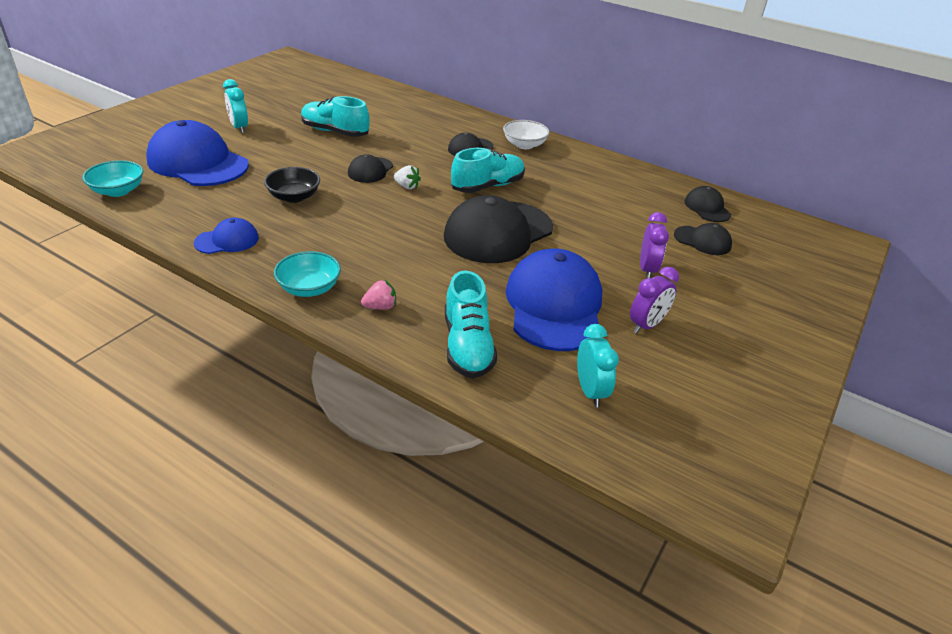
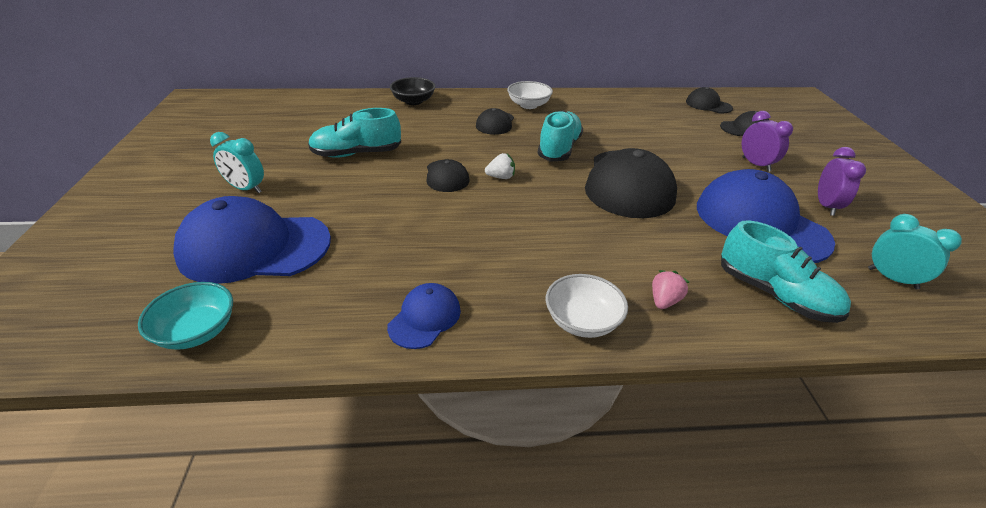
camera: 35 degrees left, 0 degrees up
black bowl [264,167,320,203] -> black bowl moved to [390,77,435,105]
turquoise bowl [274,251,341,297] -> white bowl [546,274,628,338]

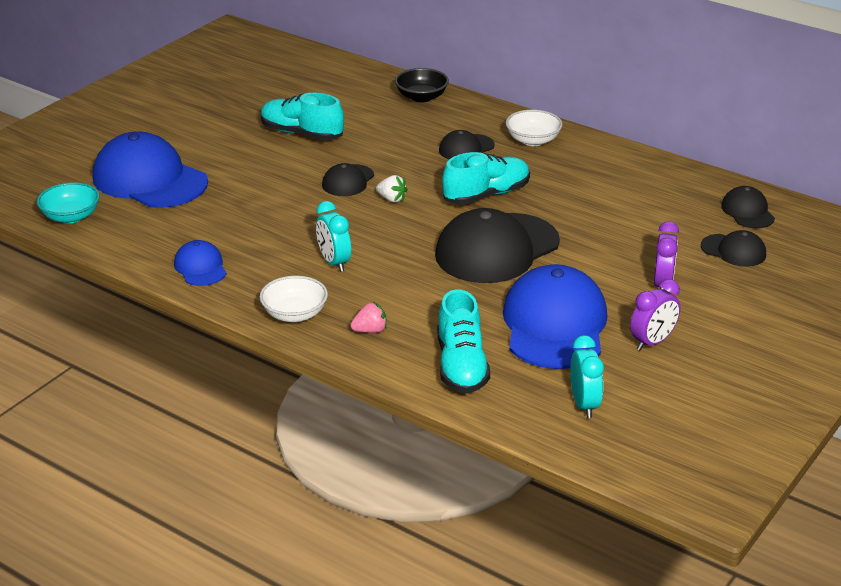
camera: 40 degrees right, 5 degrees down
turquoise clock [210,132,264,193] -> turquoise clock moved to [316,201,351,272]
blue cap [387,283,461,349] -> blue cap turned 90 degrees counterclockwise [174,240,226,286]

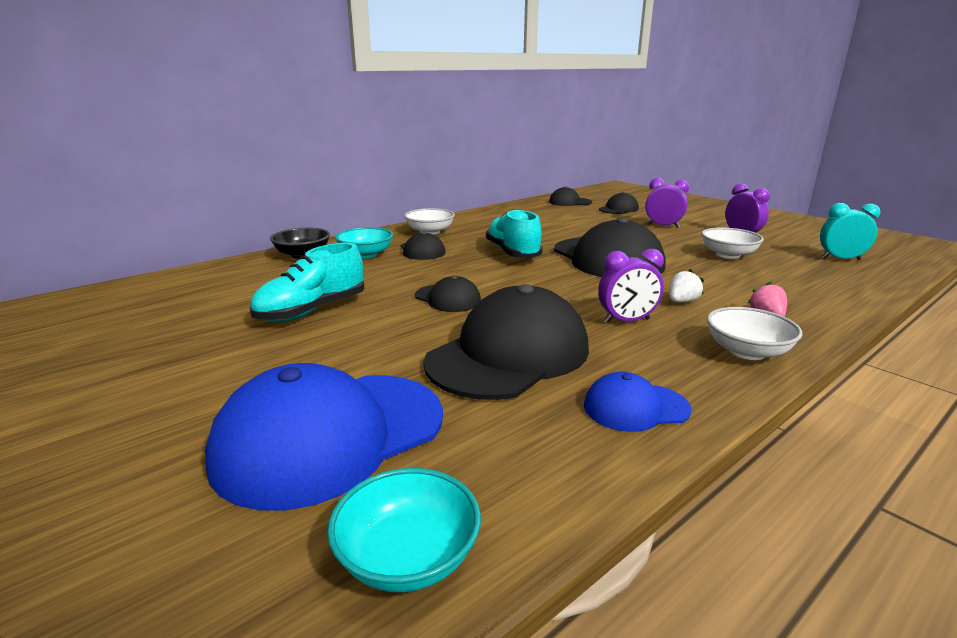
camera: 75 degrees left, 10 degrees down
turquoise clock [316,201,351,272] -> purple clock [598,249,664,323]
white strawberry [376,175,408,203] -> white strawberry moved to [669,269,704,303]
turquoise shoe [437,289,490,393] -> none
blue cap [503,264,607,369] -> white bowl [701,227,764,259]
none -> turquoise bowl [335,227,393,258]
none -> black cap [424,284,589,400]

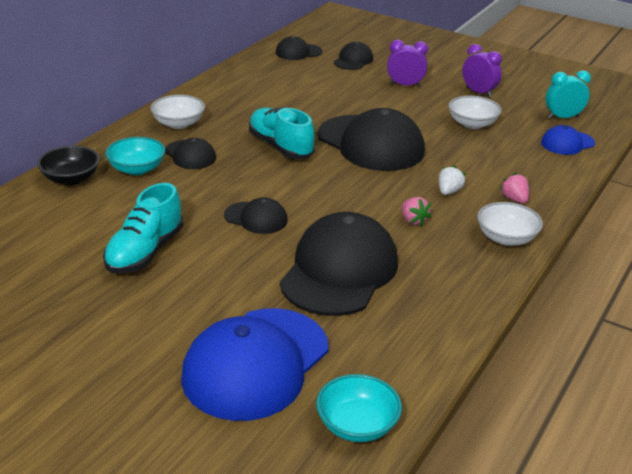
camera: 20 degrees left, 10 degrees up
blue cap [584,372,691,432] -> blue cap moved to [541,125,595,155]
purple clock [598,249,664,323] -> pink strawberry [402,197,431,226]

